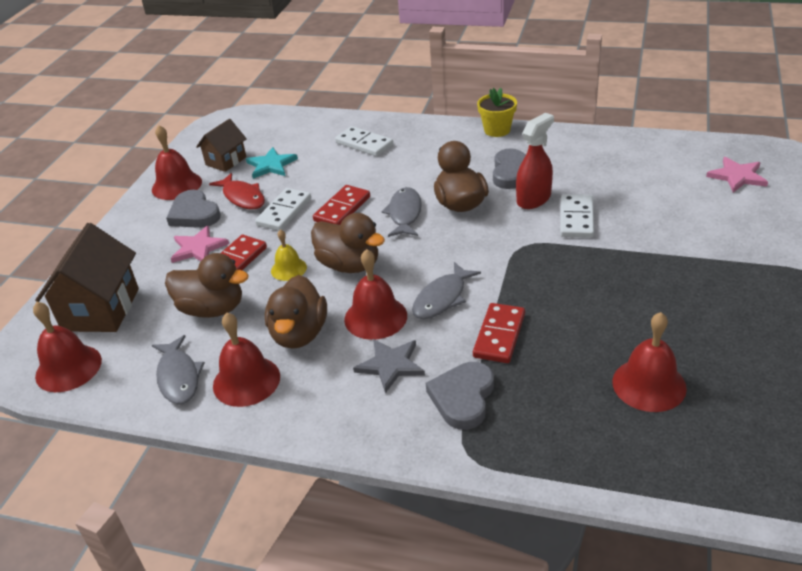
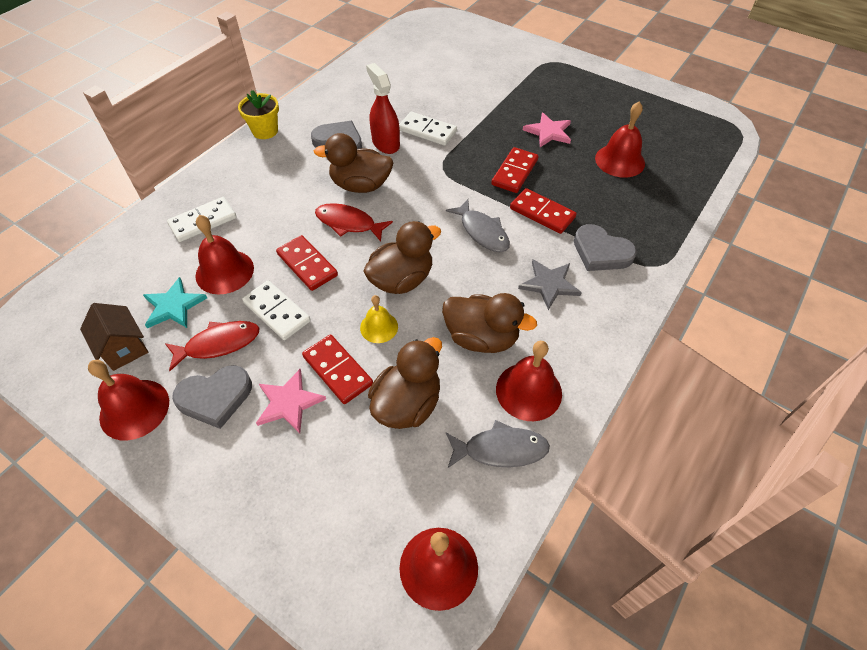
camera: 75 degrees left, 15 degrees up
brown house [35,223,139,332] -> none
red bell [344,249,407,340] -> red bell moved to [195,215,254,295]
grey fish [381,187,422,237] -> red fish [315,203,393,242]
pink star [706,157,768,193] -> pink star moved to [523,112,571,147]
none -> red domino [491,147,538,193]

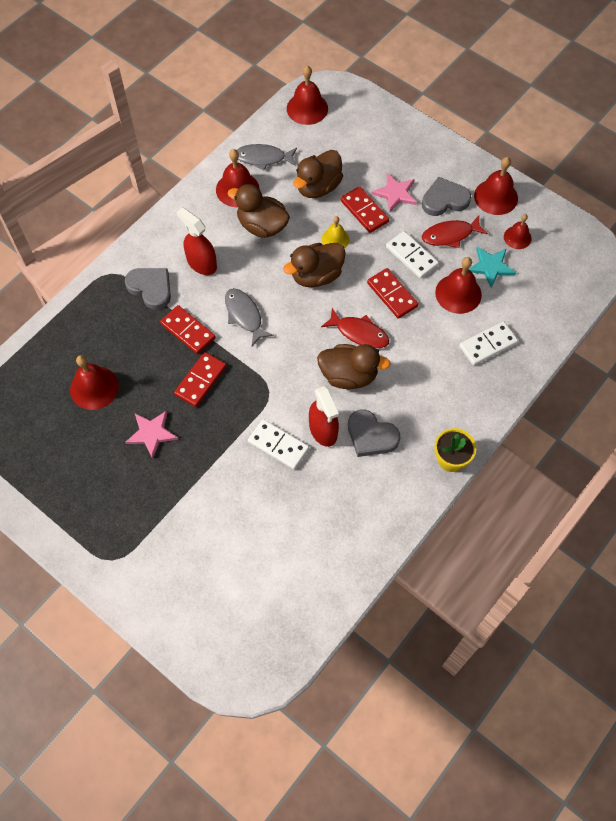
camera: 175 degrees left, 10 degrees up
brown house [80,303,148,371] -> red bell [504,214,532,249]
grey star [518,260,582,310] -> red spray bottle [177,207,217,275]

